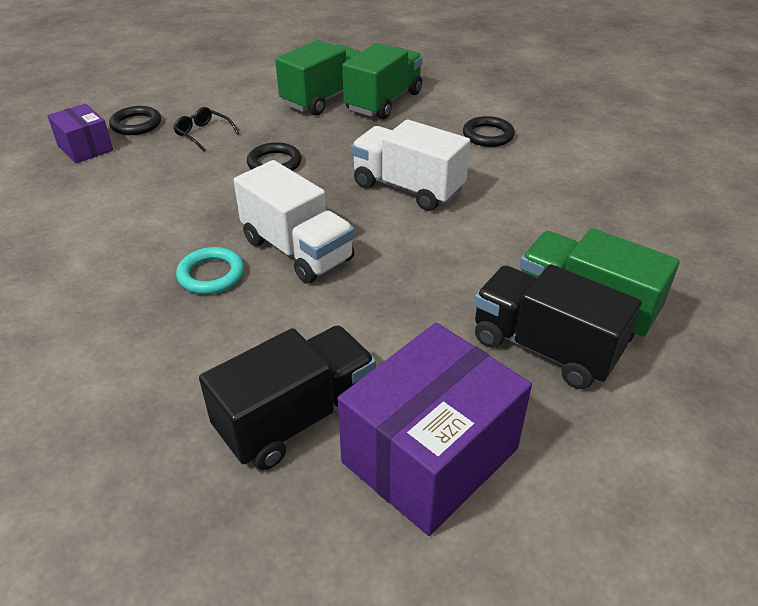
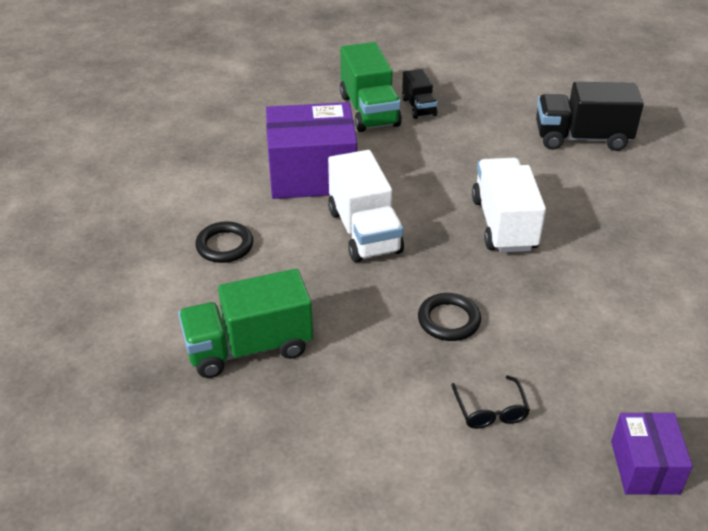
camera: 140 degrees left, 0 degrees up
black ring [109,106,161,135] -> none
turquoise ring [176,247,244,294] -> none
green truck [275,40,362,115] -> none
purple box [338,323,532,536] -> purple box moved to [266,102,357,199]
black truck [474,264,642,389] -> black truck [402,69,437,119], size x0.56

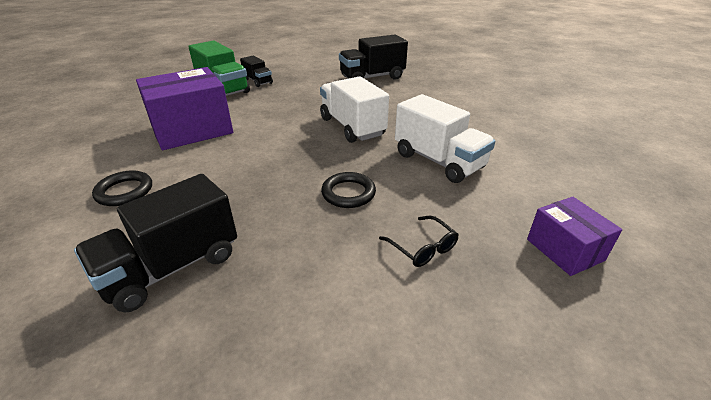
camera: 25 degrees left, 5 degrees down
green truck [178,269,313,378] -> black truck [74,174,237,313]
white truck [328,150,404,263] -> white truck moved to [395,94,495,183]

